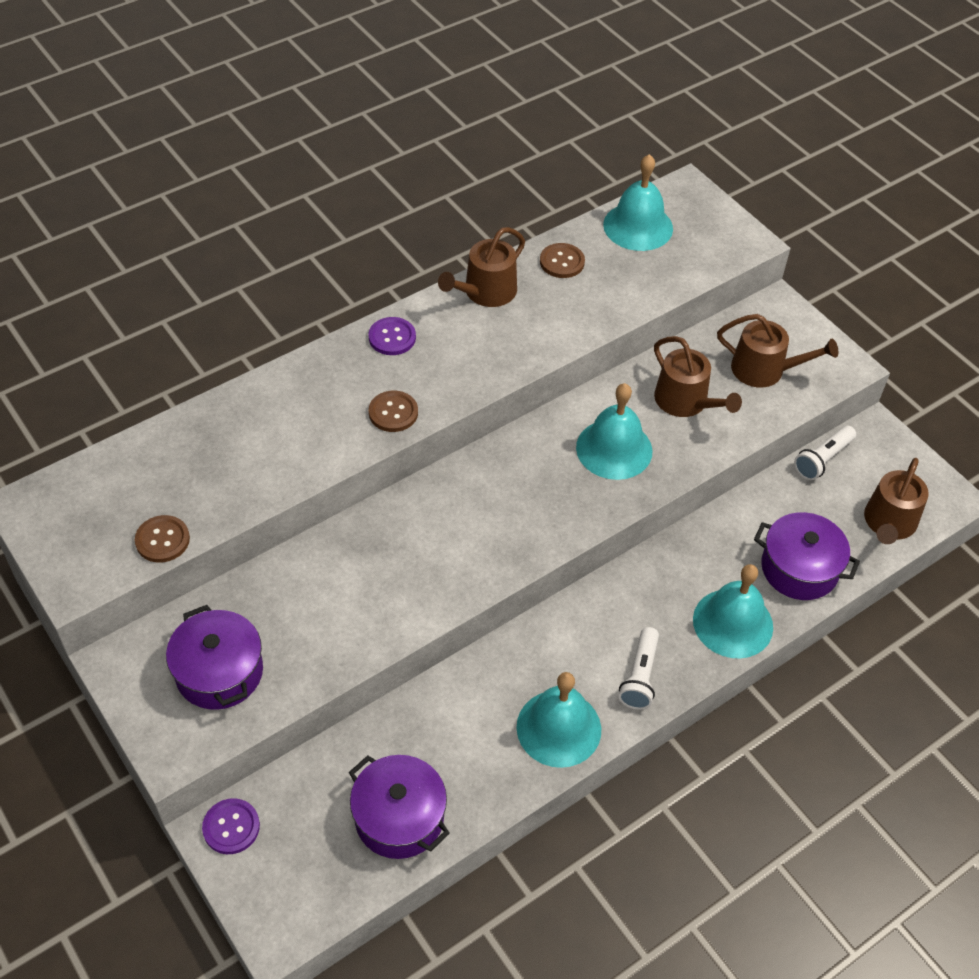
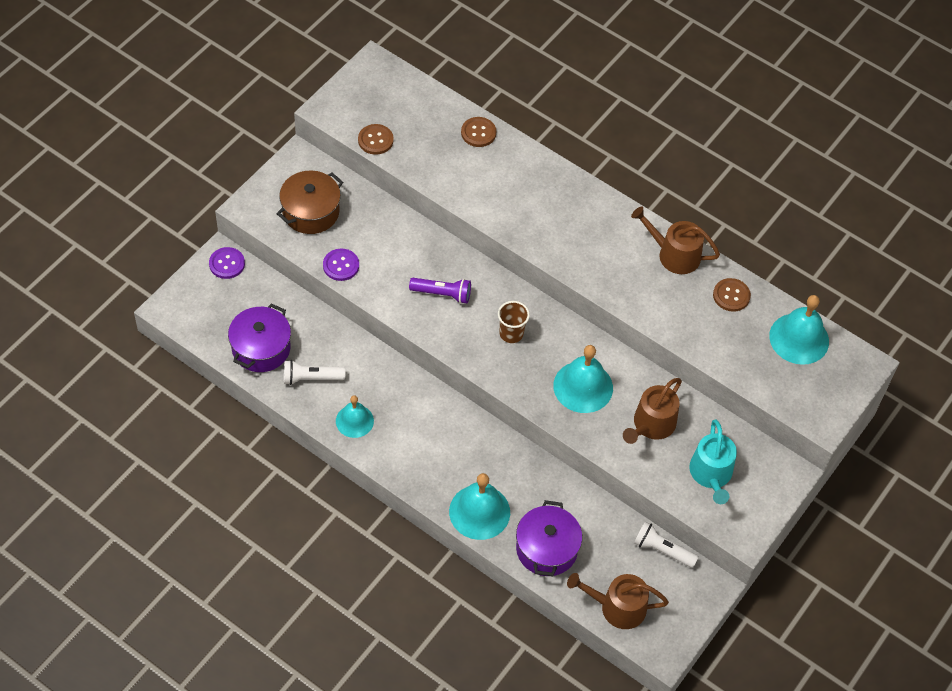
camera: 70 degrees right, 5 degrees up
purple pot [166,605,263,710] -> brown pot [277,170,343,234]
purple button [368,317,416,355] -> purple button moved to [323,249,359,281]
brown button [369,391,418,432] -> brown button moved to [461,117,496,147]
turquoise bell [516,672,601,768] -> turquoise bell [336,395,374,438], size x0.64
white flashlight [619,627,659,710] -> white flashlight moved to [284,360,345,385]
brown watering can [717,314,838,388] -> turquoise watering can [689,419,737,504]
none -> purple flashlight [409,278,471,304]
none -> brown cup [498,301,530,343]

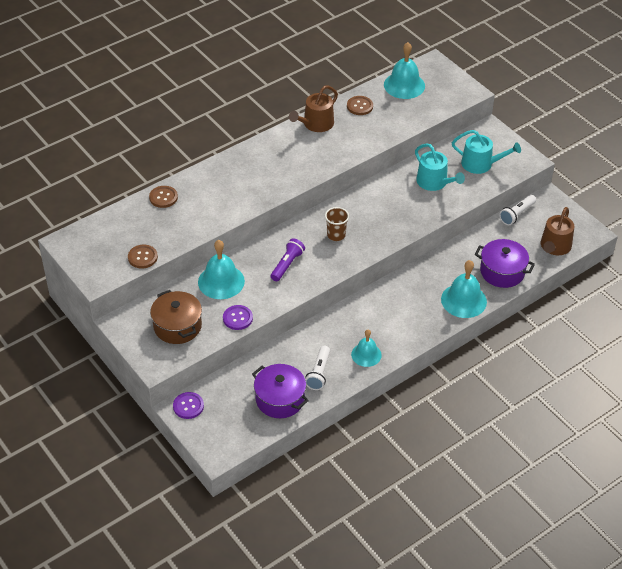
camera: 70 degrees left, 10 degrees down
turquoise bell [553,345,613,413] -> turquoise bell moved to [198,240,245,299]
brown watering can [623,378,682,444] -> turquoise watering can [415,143,465,191]

